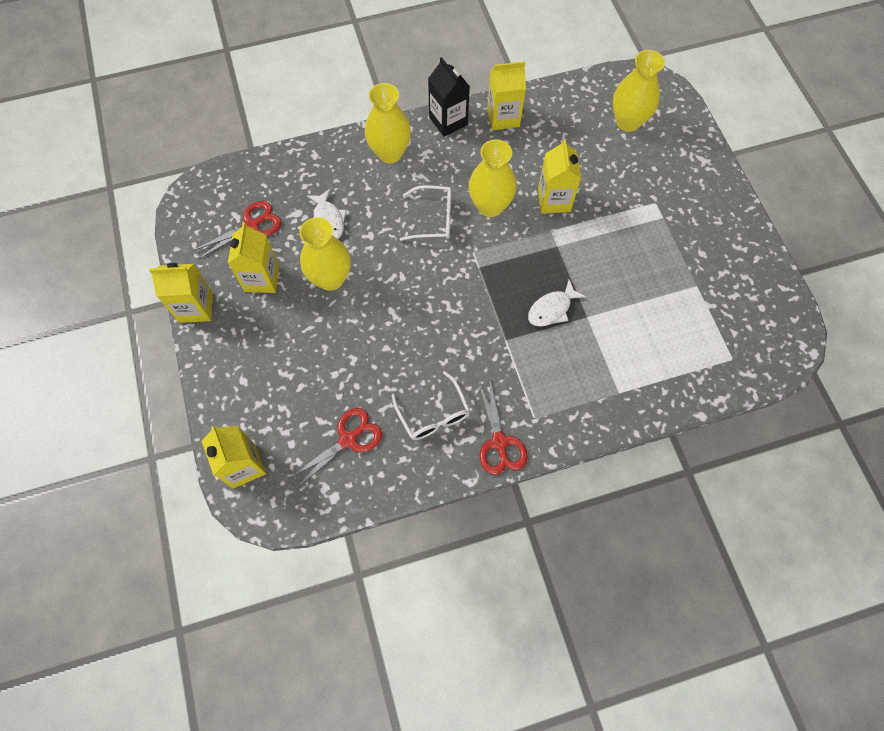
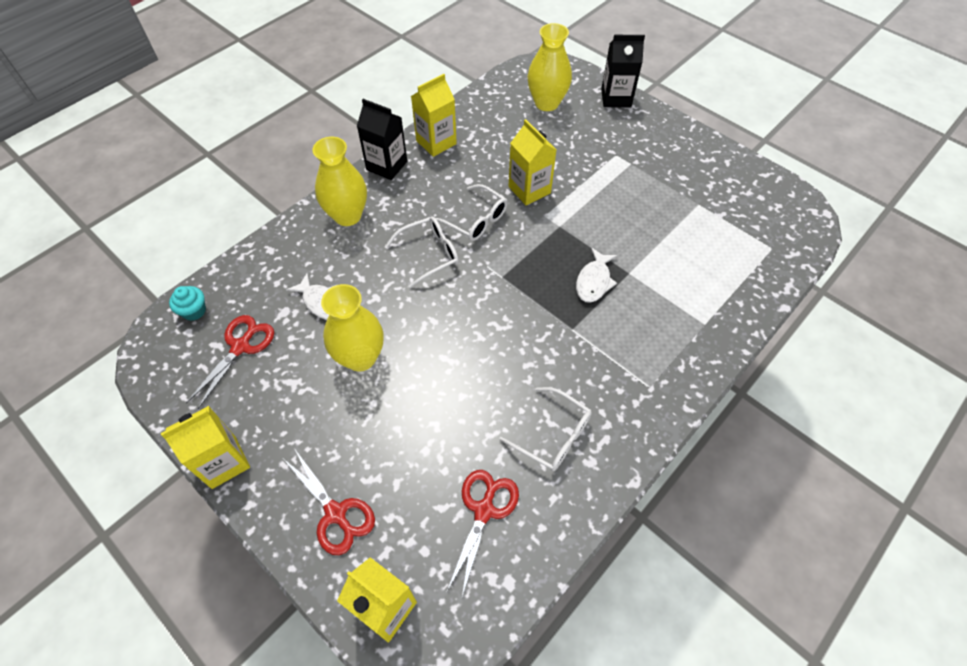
camera: 30 degrees left, 10 degrees down
yellow carton [228,222,279,293] -> none
yellow vase [469,139,517,217] -> white glasses [436,184,508,241]
red scissors [478,376,528,475] -> red scissors moved to [284,448,375,555]
none -> turquoise cupcake [169,286,206,321]
none -> black carton [601,35,645,108]

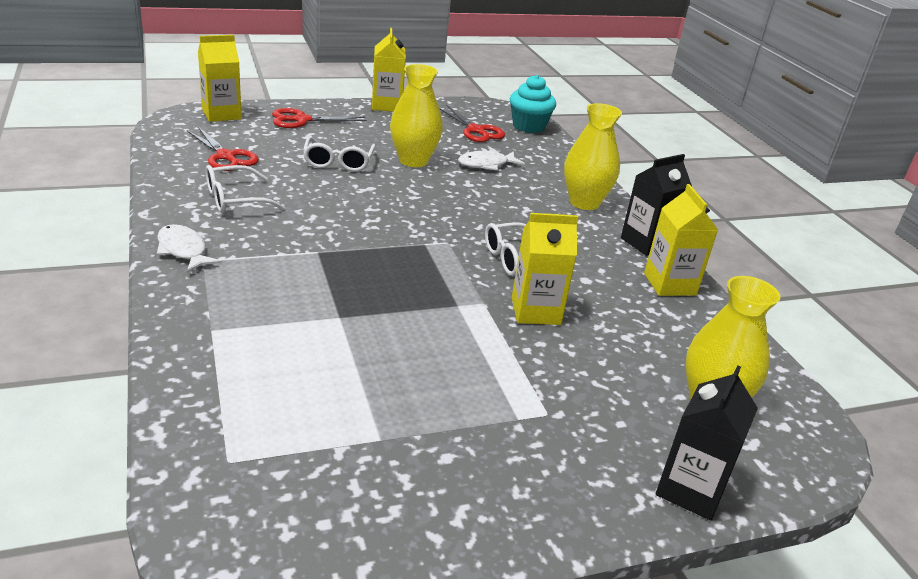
camera: 115 degrees right, 25 degrees down
turquoise cupcake [169,286,206,321] -> turquoise cupcake [510,75,556,133], size x1.65
white glasses [386,217,458,288] -> white glasses moved to [303,137,376,172]
white fish [576,248,618,303] -> white fish moved to [157,224,222,273]

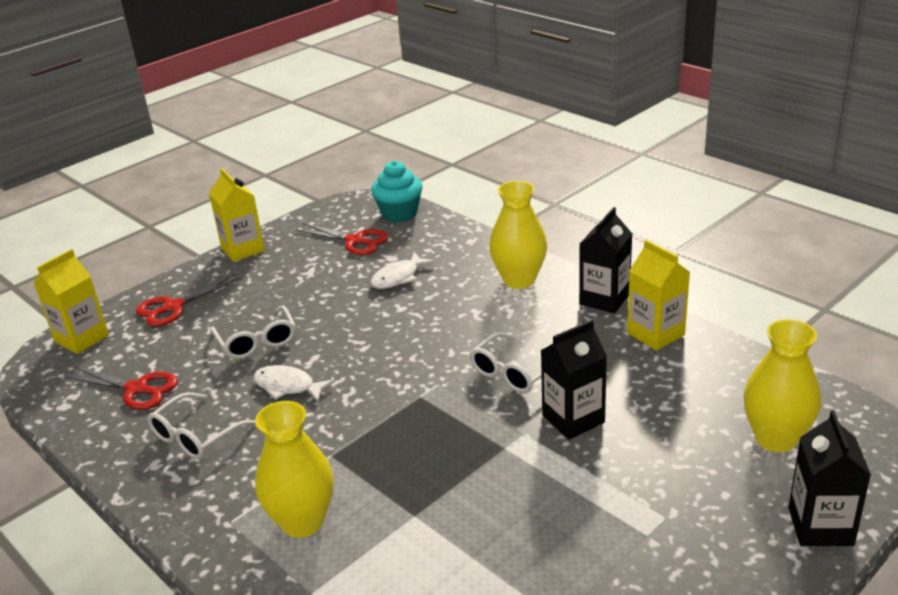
camera: 20 degrees left, 0 degrees up
white fish [157,224,222,273] -> white fish moved to [253,365,335,402]
yellow vase [390,64,443,167] -> yellow vase moved to [255,401,334,538]
yellow carton [512,213,578,325] -> black carton [541,320,607,440]

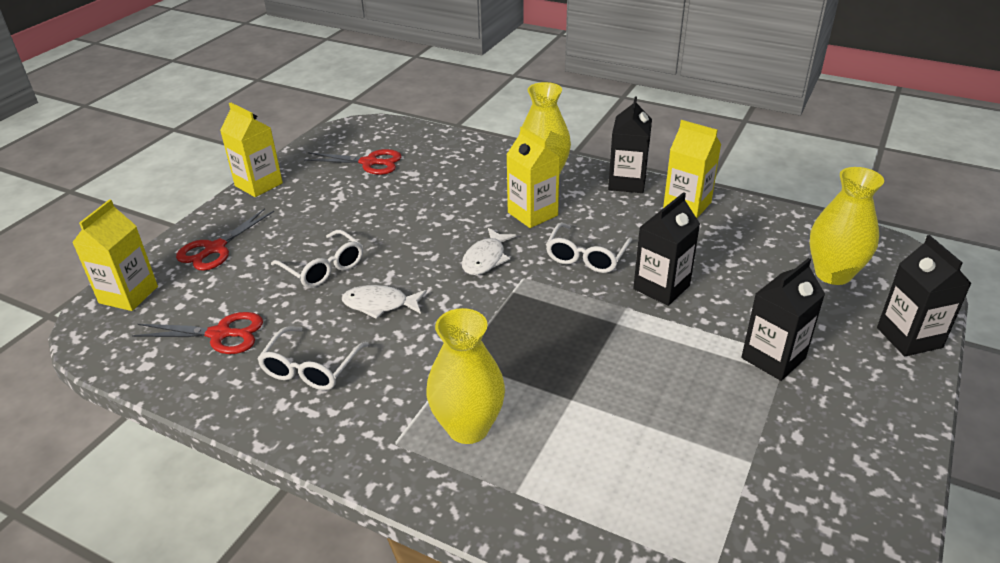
camera: 20 degrees left, 5 degrees up
turquoise cupcake [371,161,423,223] -> none
white fish [371,252,435,289] -> white fish moved to [462,228,516,275]
none -> yellow carton [506,127,560,228]
none -> black carton [741,258,825,381]

